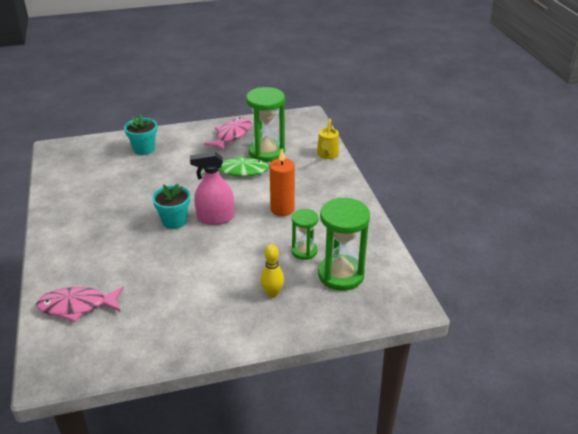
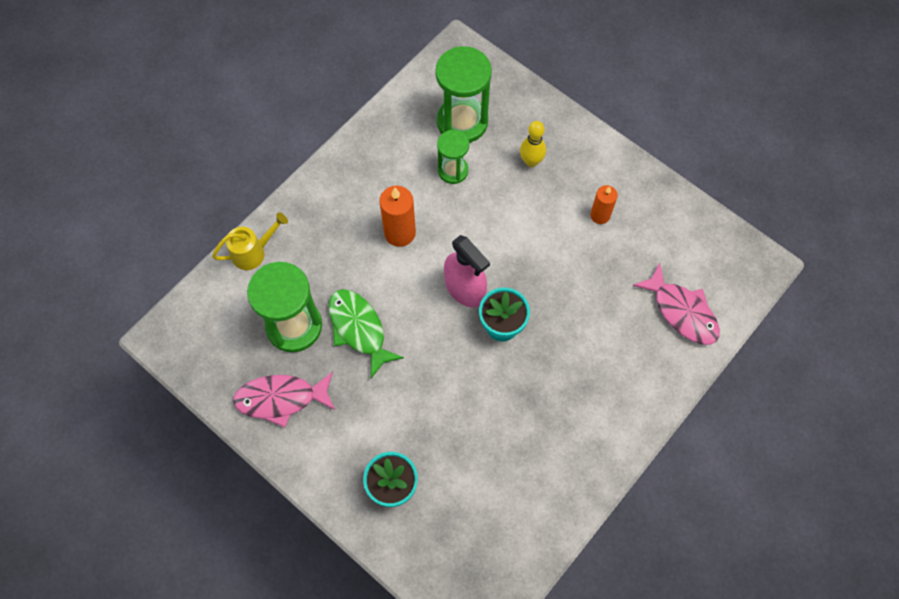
camera: 125 degrees left, 30 degrees up
none -> orange candle [590,185,618,224]

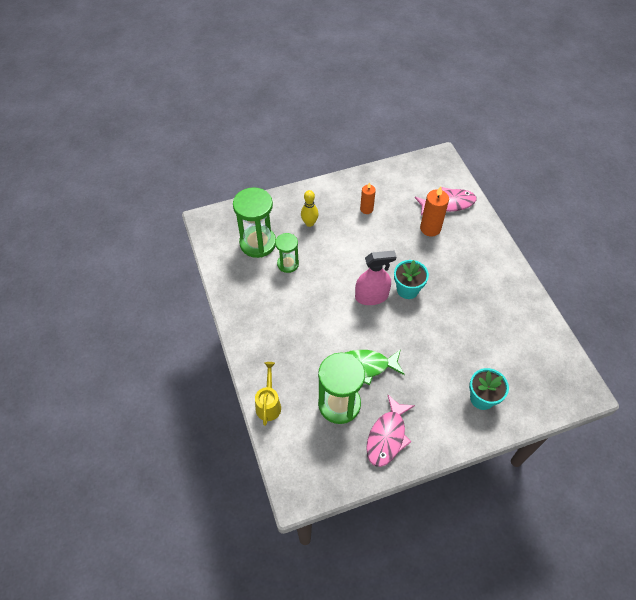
camera: 60 degrees left, 10 degrees down
orange candle [379,186,416,247] -> orange candle moved to [420,186,449,237]

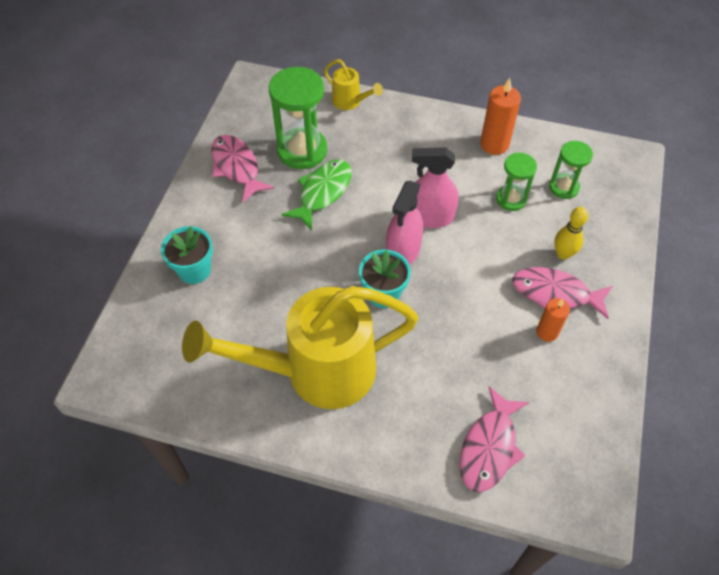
camera: 125 degrees right, 0 degrees up
green hourglass [233,187,276,258] -> green hourglass [549,141,593,199], size x0.58
orange candle [420,186,449,237] -> orange candle moved to [480,78,521,155]
none -> yellow watering can [182,286,418,409]
none -> pink spray bottle [412,147,459,228]
none -> pink fish [512,267,612,319]

